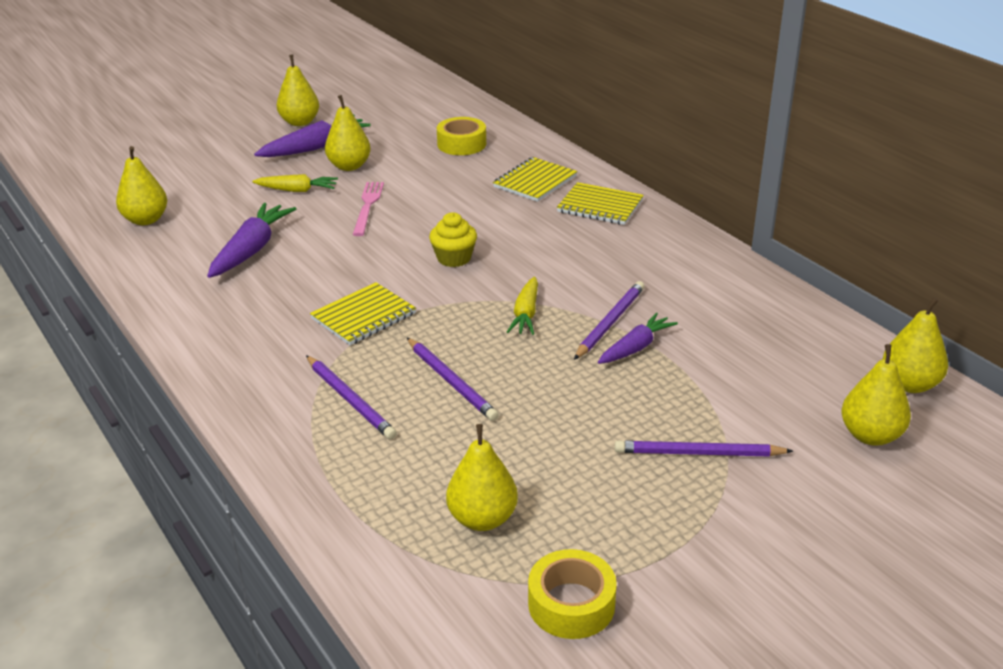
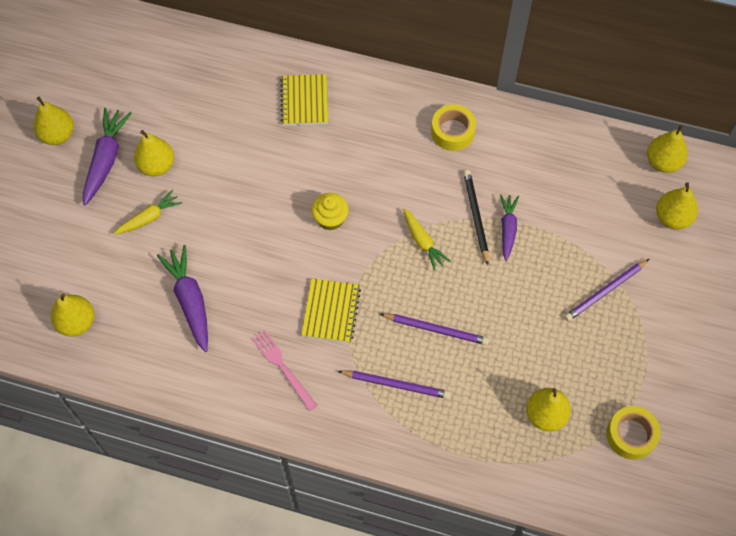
camera: 40 degrees left, 30 degrees up
pink fork [353,182,384,236] -> pink fork moved to [252,330,317,411]
yellow tape [437,117,486,155] -> yellow tape moved to [431,104,476,151]
yellow notebook [557,182,644,225] -> none
purple pencil [574,281,645,360] -> black pencil [463,170,489,265]

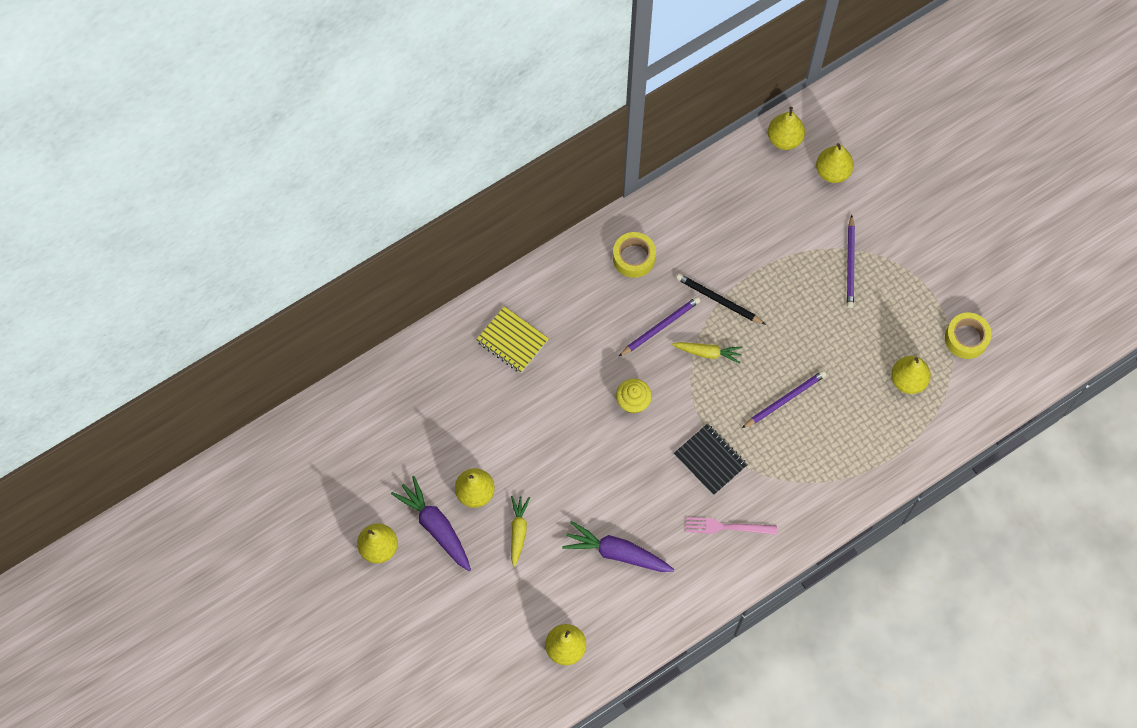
camera: 50 degrees left, 5 degrees up
yellow notebook [301,279,361,343] -> black notebook [674,424,748,495]
purple pencil [338,370,451,399] -> purple pencil moved to [618,297,700,357]
purple carrot [500,194,519,261] -> none

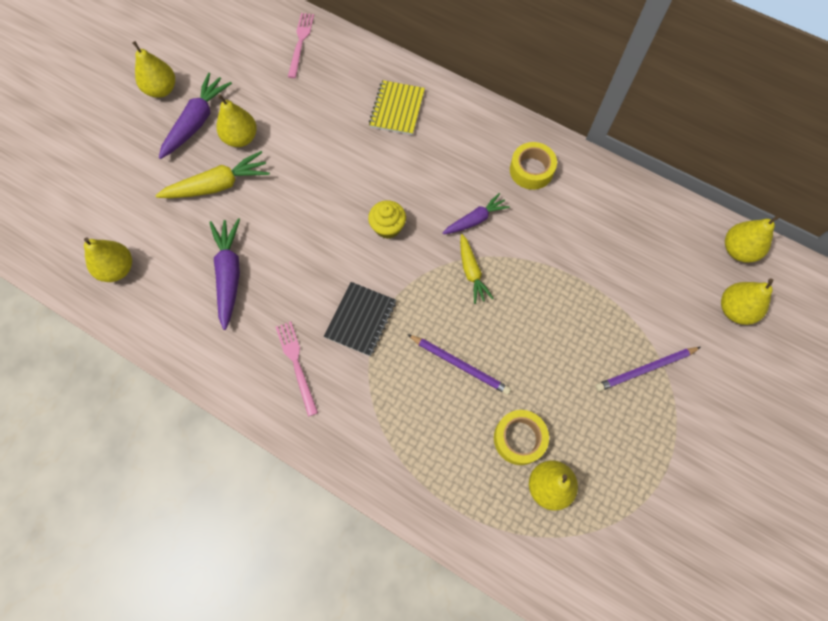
camera: 65 degrees right, 0 degrees up
yellow carrot [511,496,530,567] -> yellow carrot [155,151,270,198], size x1.55
purple pencil [618,297,700,357] -> purple carrot [442,193,510,234]
black pencil [676,273,766,325] -> none
yellow tape [945,313,992,359] -> yellow tape moved to [494,410,549,465]
none -> pink fork [288,13,314,78]

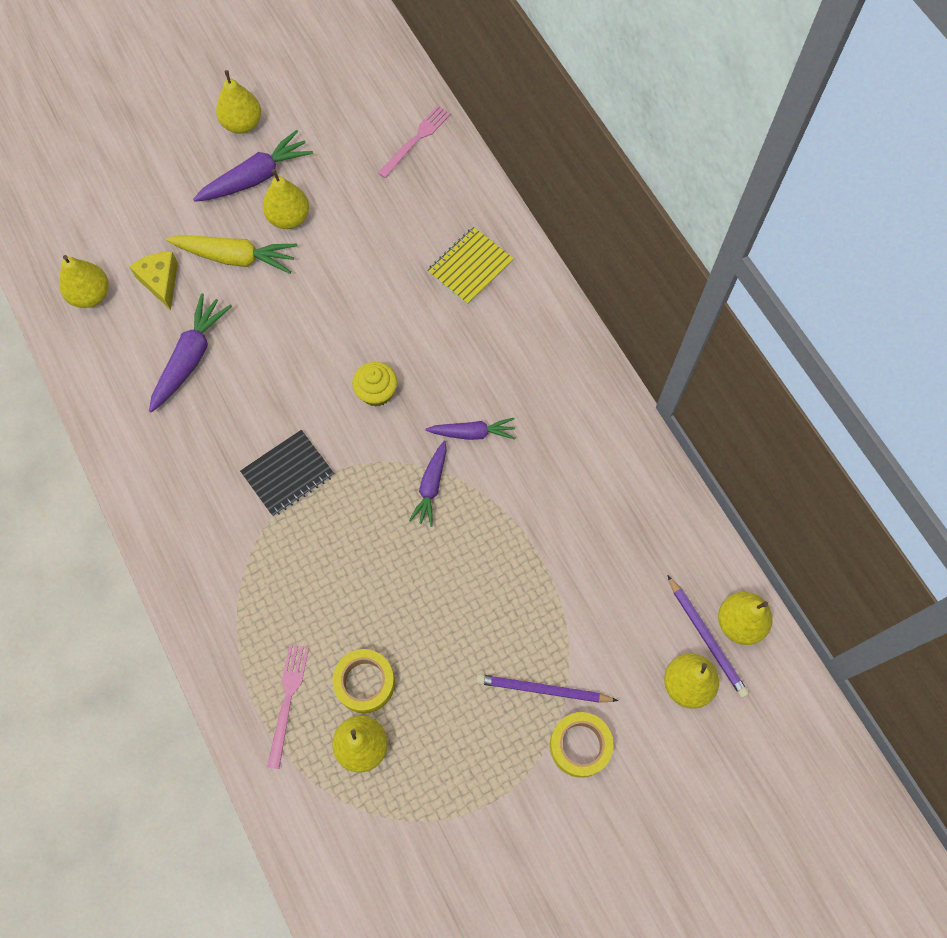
camera: 30 degrees right, 0 degrees up
pink fork [276,321,318,417] -> pink fork moved to [267,644,309,769]
purple pencil [407,334,511,395] -> purple pencil moved to [667,575,749,698]
yellow carrot [460,234,494,304] -> purple carrot [409,441,447,527]
yellow tape [510,142,557,190] -> yellow tape moved to [550,712,614,778]
none -> yellow cheese [129,252,178,310]

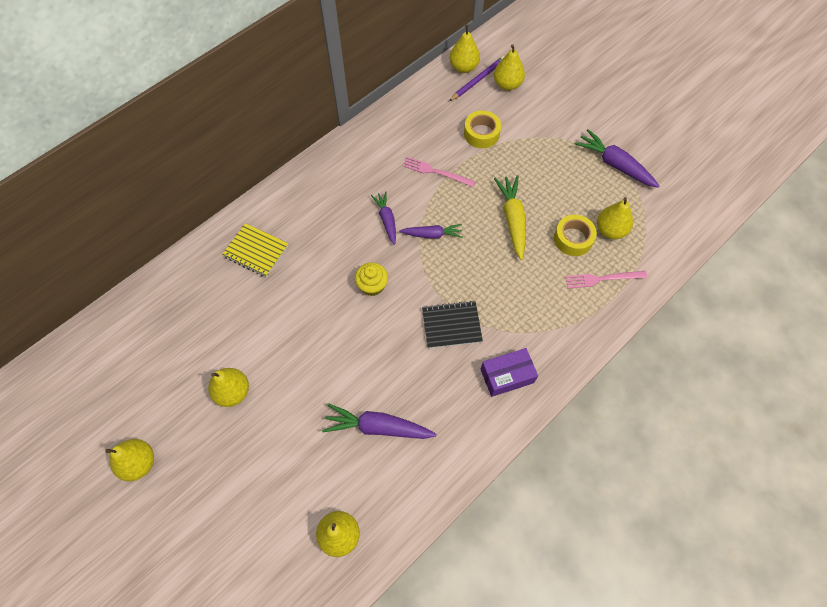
camera: 105 degrees left, 5 degrees down
yellow cheese [129,252,178,310] -> none
yellow carrot [166,235,297,274] -> yellow carrot moved to [494,175,526,260]
purple carrot [193,130,313,202] -> purple carrot moved to [575,129,659,188]
black notebook [240,430,334,517] -> black notebook turned 45 degrees counterclockwise [422,301,483,348]
pink fork [378,106,451,178] -> pink fork moved to [403,157,476,187]
purple pencil [476,674,618,703] -> none
yellow tape [550,712,614,778] -> yellow tape moved to [464,111,501,148]
none -> purple box [481,348,538,397]

